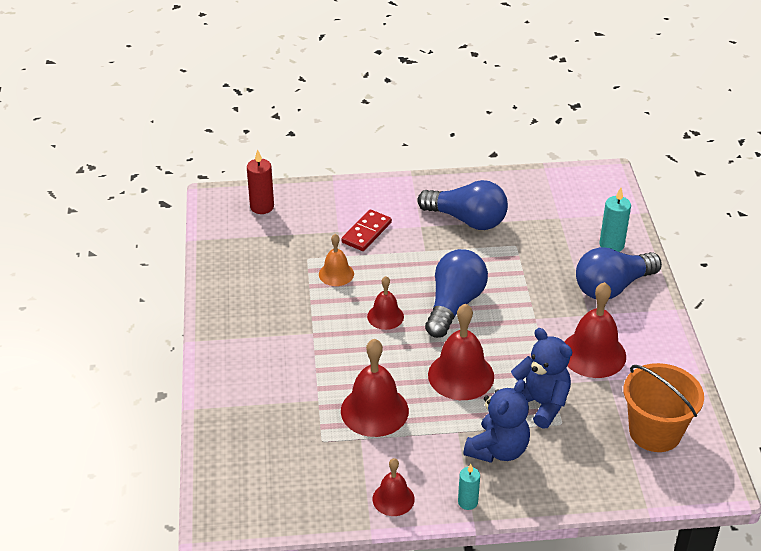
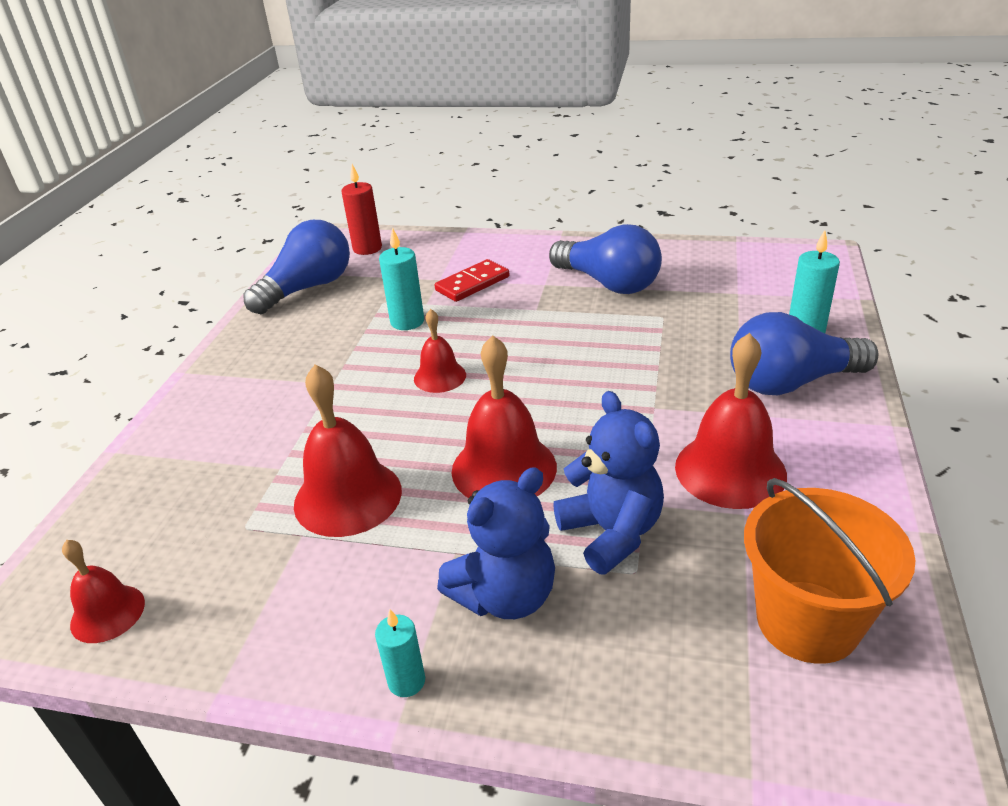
camera: 20 degrees right, 5 degrees down
orange bell [319,234,354,286] -> turquoise candle [379,227,424,330]
red bell [373,458,415,516] -> red bell moved to [62,540,145,643]
blue light bulb [425,249,488,338] -> blue light bulb moved to [243,220,350,314]

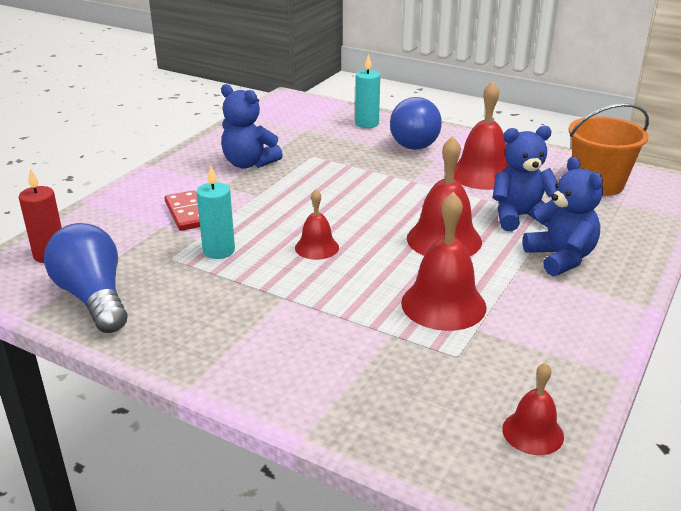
camera: 75 degrees left, 5 degrees down
turquoise candle [375,609,425,697] -> none
blue light bulb [549,224,662,294] -> blue teddy bear [221,84,283,169]

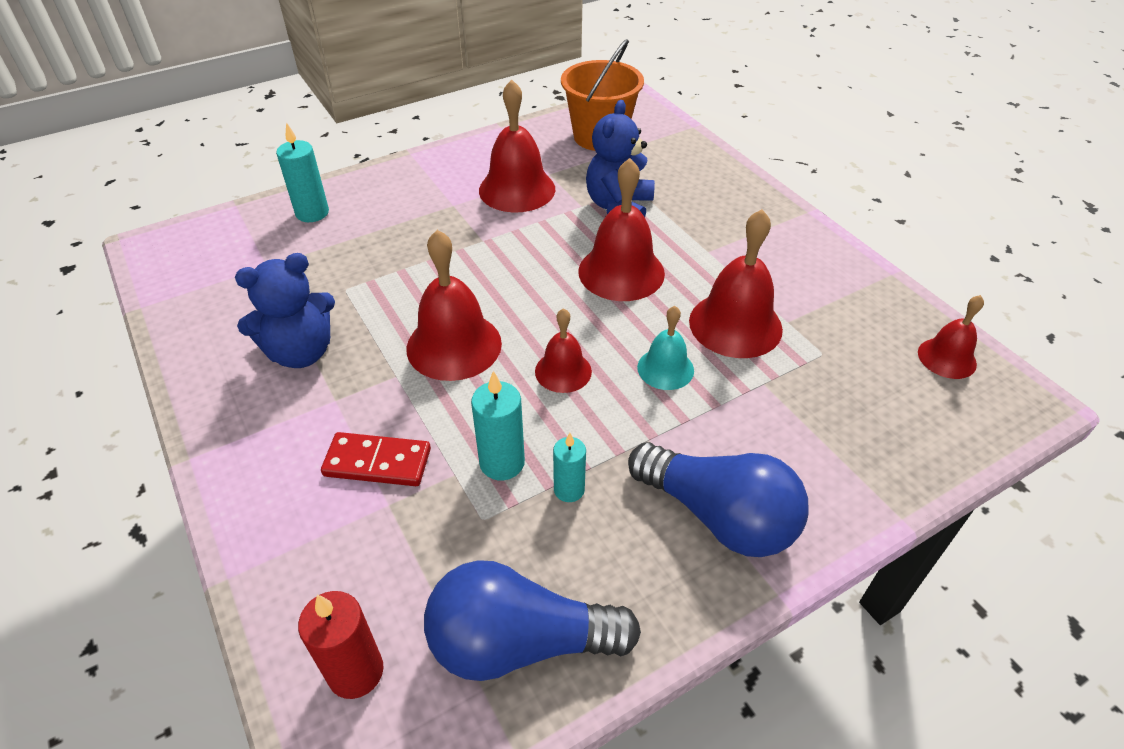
camera: 60 degrees left, 15 degrees up
blue light bulb [390,97,442,150] -> blue light bulb moved to [628,442,809,557]
blue teddy bear [523,157,603,276] -> none
none -> red bell [407,230,502,381]
none -> turquoise candle [553,433,586,502]
none -> turquoise bell [637,306,694,390]

